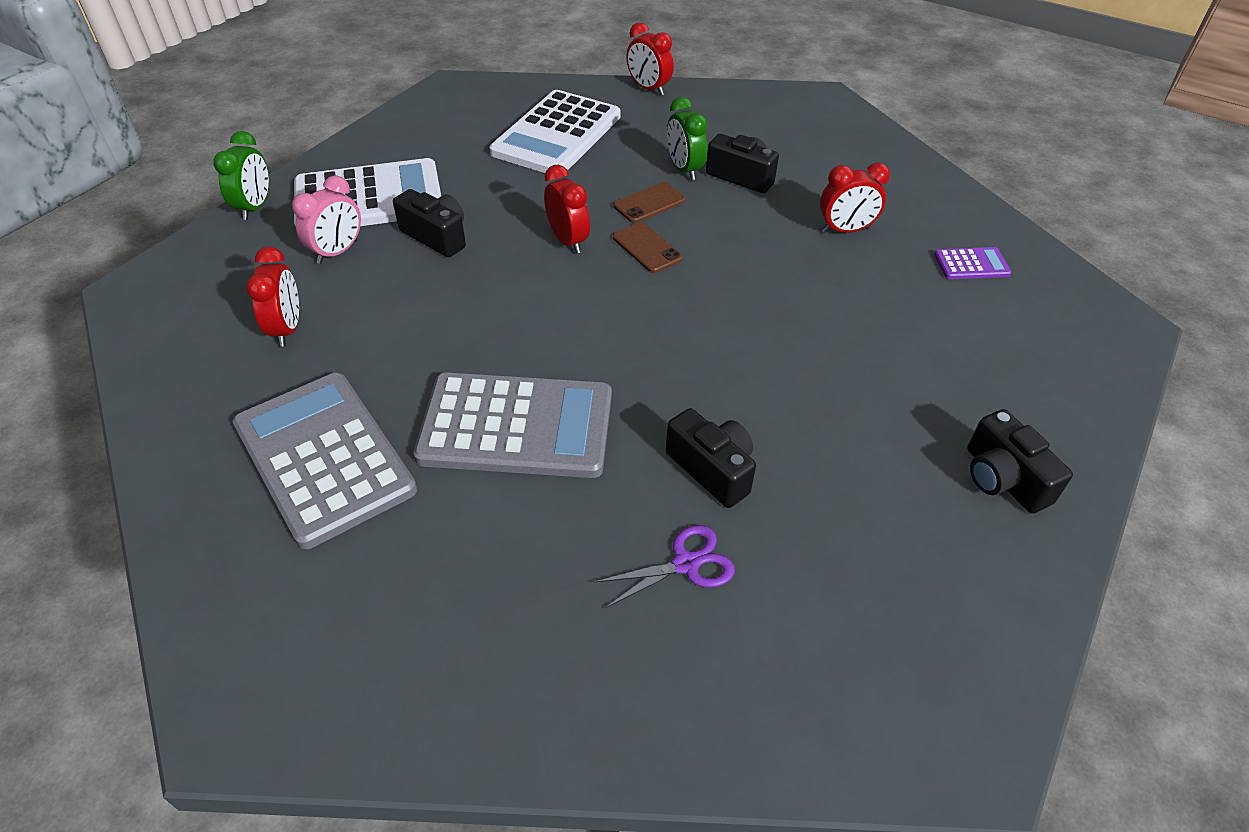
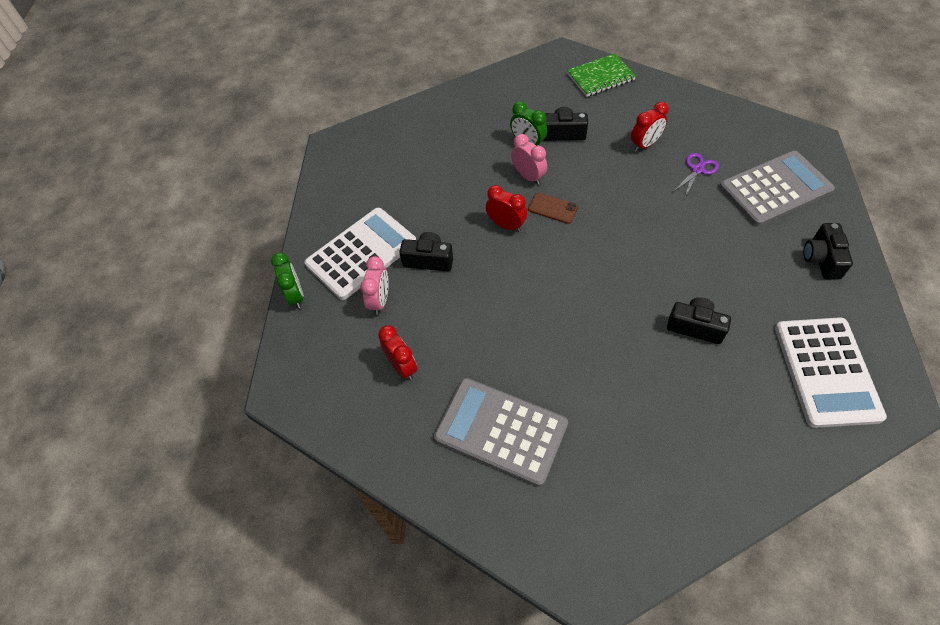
camera: 25 degrees left, 10 degrees up
grey calculator [413,372,612,478] -> grey calculator moved to [719,151,835,226]
white calculator [489,90,621,173] -> white calculator moved to [775,317,887,428]
purple scissors [594,525,735,608] -> purple scissors moved to [673,153,719,199]
brown phone [613,182,686,223] -> pink clock [511,134,547,185]
red clock [626,22,674,95] -> none
purple calculator [934,247,1012,279] -> none
black camera [967,409,1073,514] -> black camera turned 60 degrees clockwise [803,223,853,280]
none -> green notebook [567,53,636,97]

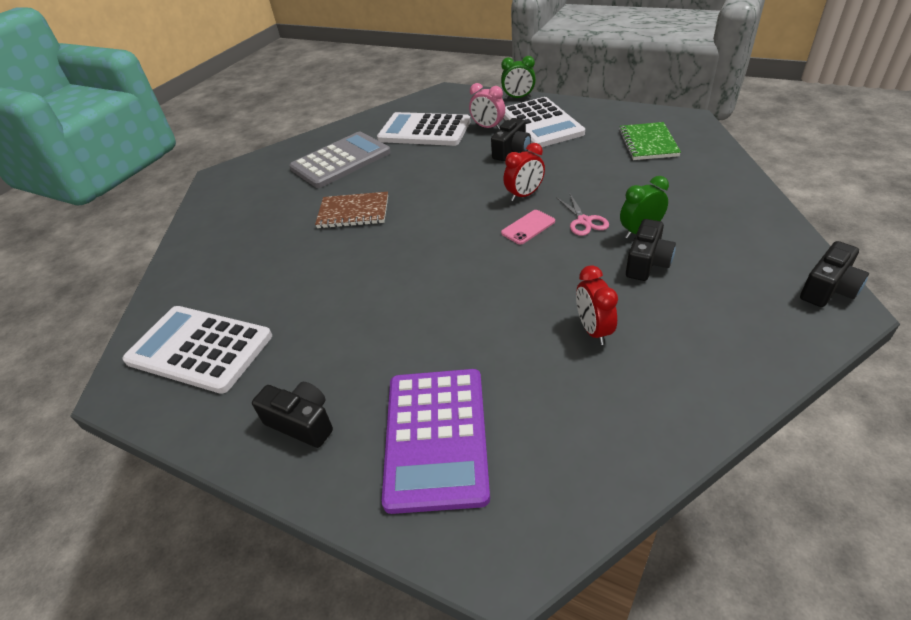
camera: 115 degrees right, 15 degrees down
red clock [378,325,417,380] -> white calculator [377,112,471,146]
pink clock [511,134,547,185] -> pink scissors [556,194,609,236]
brown phone [528,193,578,224] -> pink phone [501,210,555,244]
green notebook [567,53,636,97] -> green notebook moved to [619,122,681,160]
black camera [667,297,731,344] -> black camera moved to [800,241,869,307]
purple scissors [673,153,719,199] -> none
grey calculator [719,151,835,226] -> purple calculator [382,369,490,514]
none -> brown notebook [315,192,388,228]

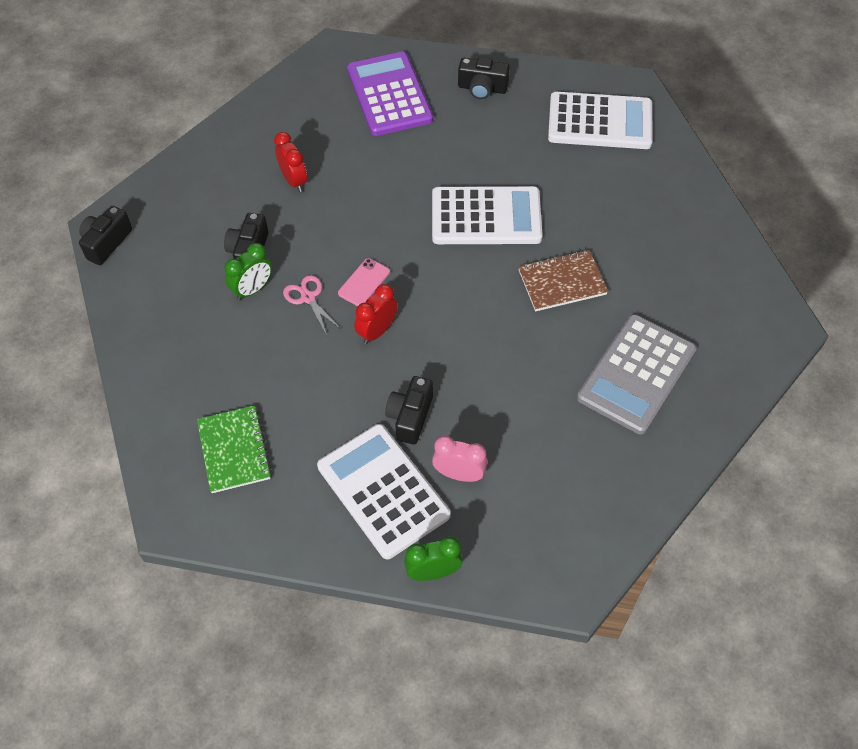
camera: 160 degrees right, 15 degrees up
white calculator [377,112,471,146] -> white calculator moved to [432,186,542,244]

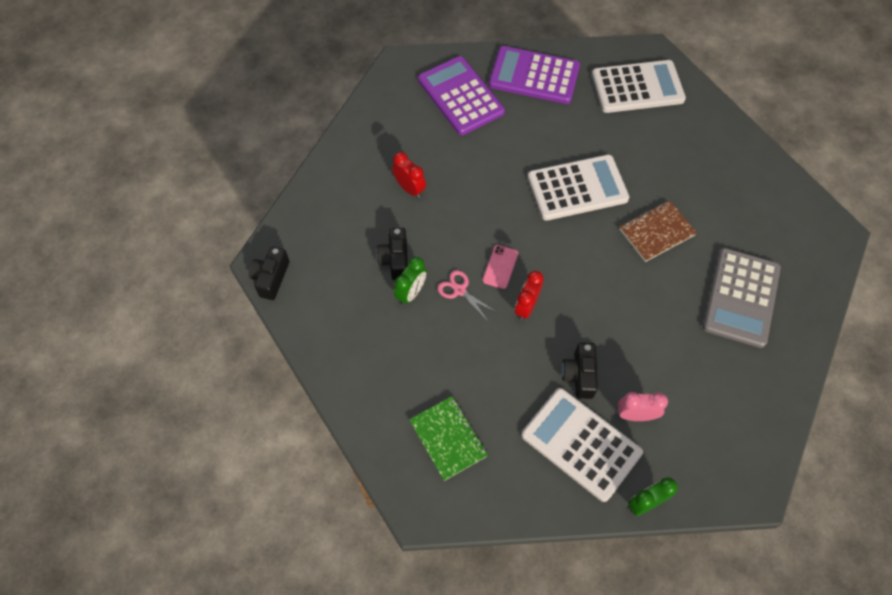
camera: 15 degrees left, 5 degrees up
black camera [458,57,510,99] -> purple calculator [489,46,580,104]

